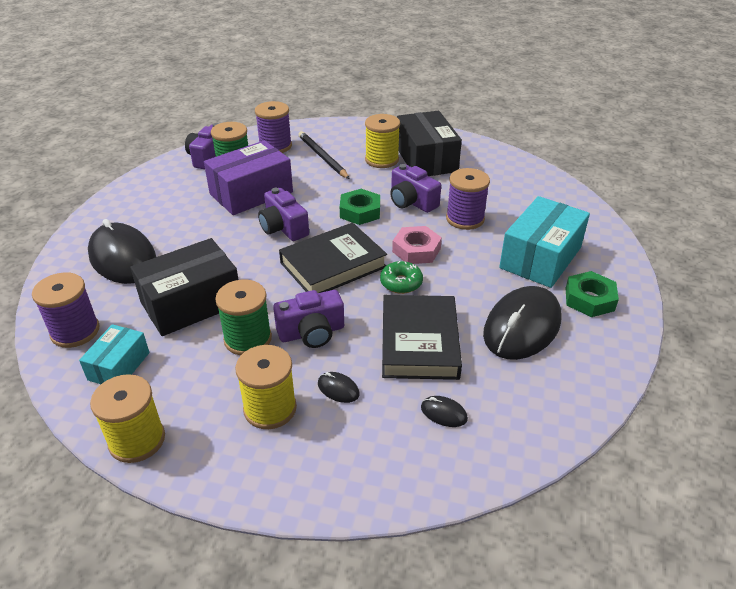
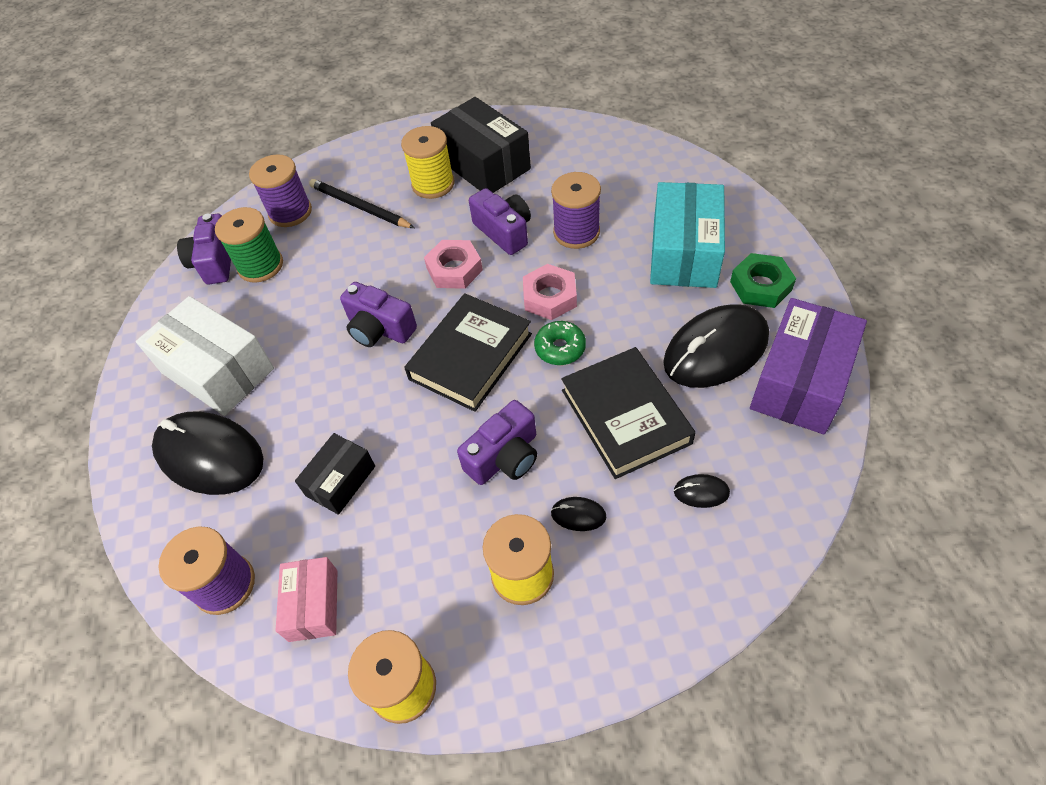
camera: 20 degrees left, 15 degrees up
turquoise box [79,324,149,384] -> pink box [276,557,337,642]
black box [130,238,238,336] -> black box [295,433,375,515], size x0.57
purple box [204,140,293,215] -> purple box moved to [750,298,867,434]
green spool [215,280,272,355] -> none
green nut [340,189,380,225] -> pink nut [424,240,483,289]
purple camera [390,164,441,213] -> purple camera turned 150 degrees counterclockwise [469,188,531,255]
black mouse [483,286,562,360] -> black mouse turned 45 degrees clockwise [663,304,769,388]
none -> white box [136,296,274,416]

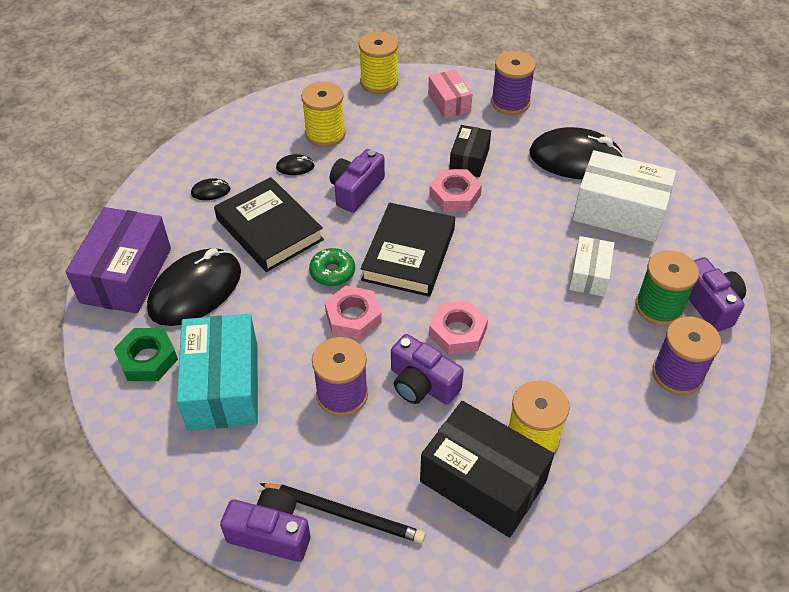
camera: 160 degrees right, 5 degrees down
black pencil [309,179,414,228] -> black pencil moved to [260,483,425,543]
purple camera [340,282,417,347] -> purple camera moved to [220,488,311,562]
none -> pink nut [429,169,482,212]
none -> white box [569,236,614,297]

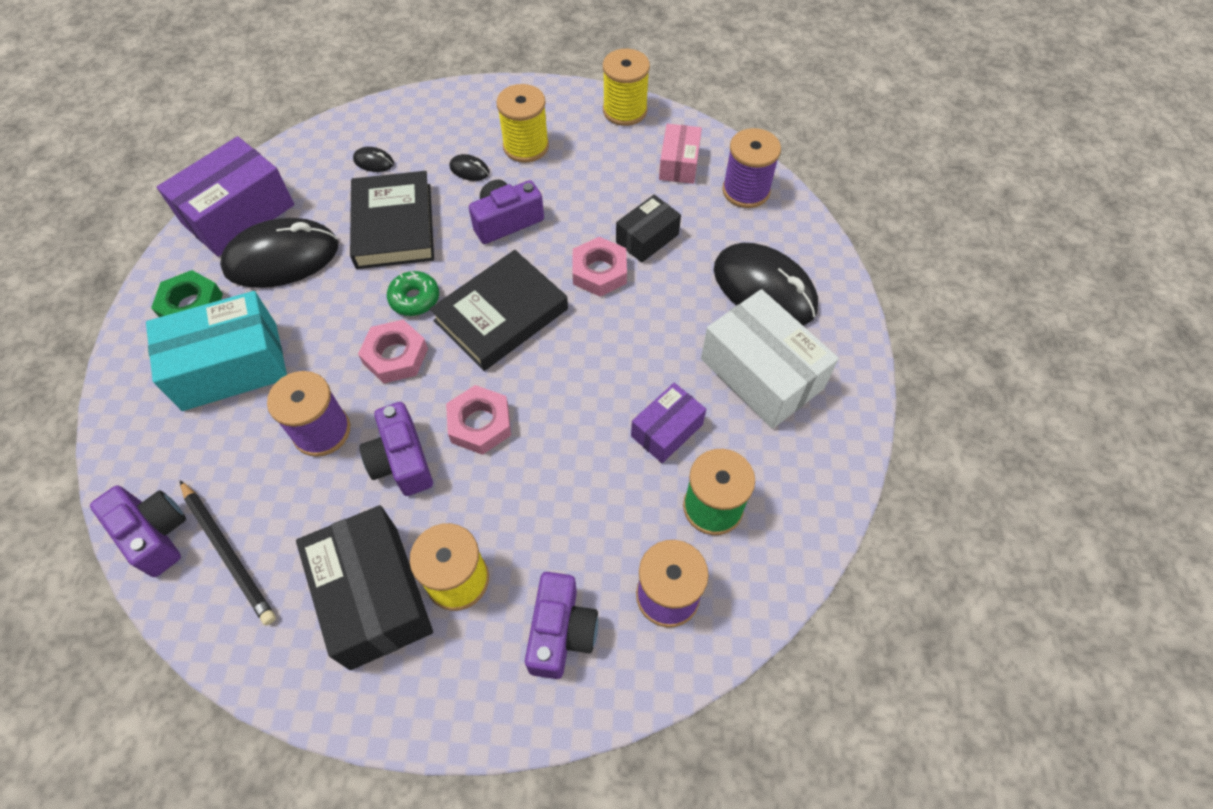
camera: 30 degrees right, 10 degrees up
turquoise box [177,314,258,431] -> turquoise box turned 45 degrees clockwise [146,291,287,411]
white box [569,236,614,297] -> purple box [631,383,706,463]
purple camera [689,257,746,332] -> purple camera moved to [525,572,598,679]

